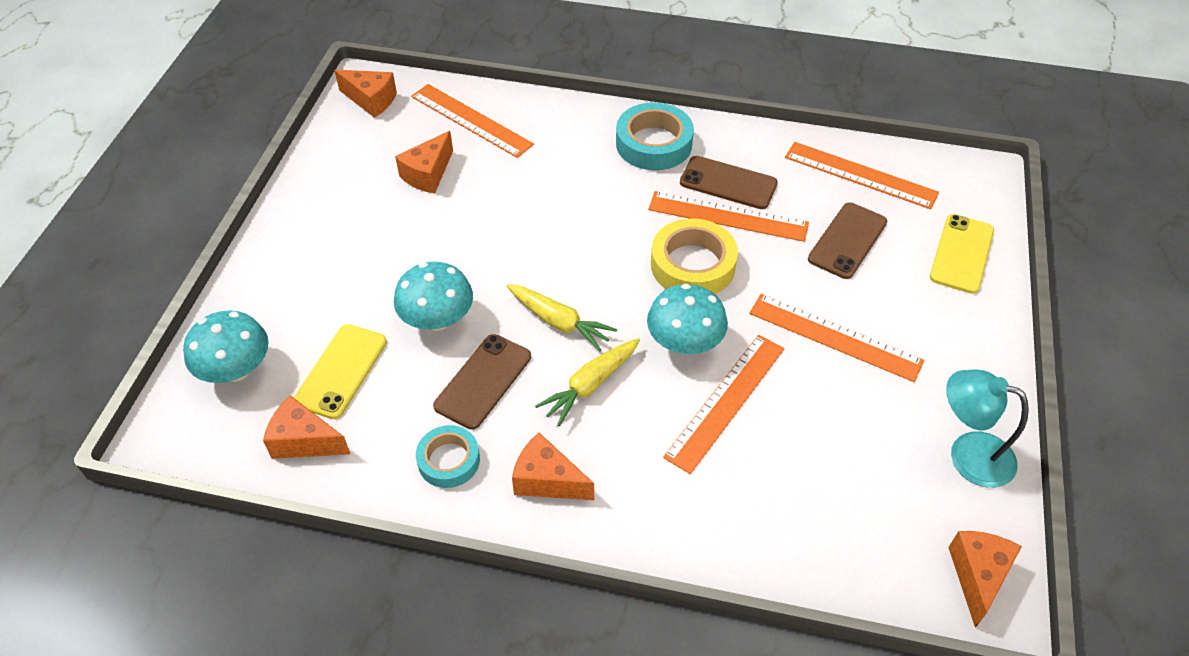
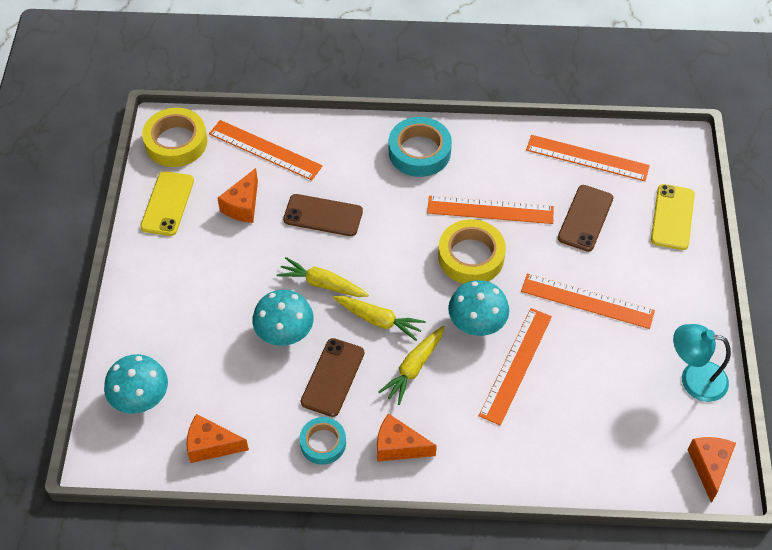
camera: 10 degrees left, 5 degrees up
yellow phone [294,324,387,419] -> yellow phone moved to [140,171,194,236]
orange cheese [334,70,397,118] -> yellow tape [142,108,207,167]
brown phone [680,156,778,209] -> brown phone moved to [283,194,363,236]
none -> yellow carrot [277,257,369,297]

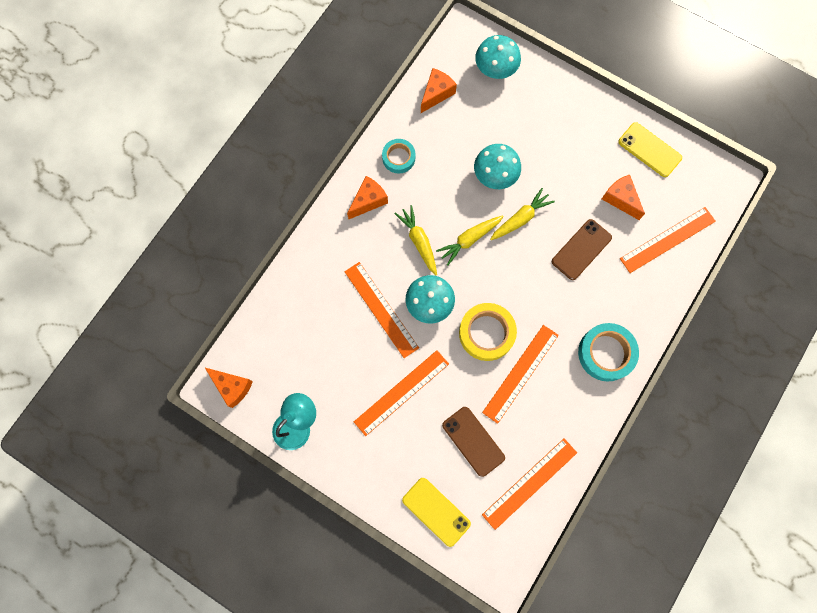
camera: 120 degrees right, 20 degrees up
yellow tape [142,108,207,167] -> none
brown phone [301,338,364,417] -> none

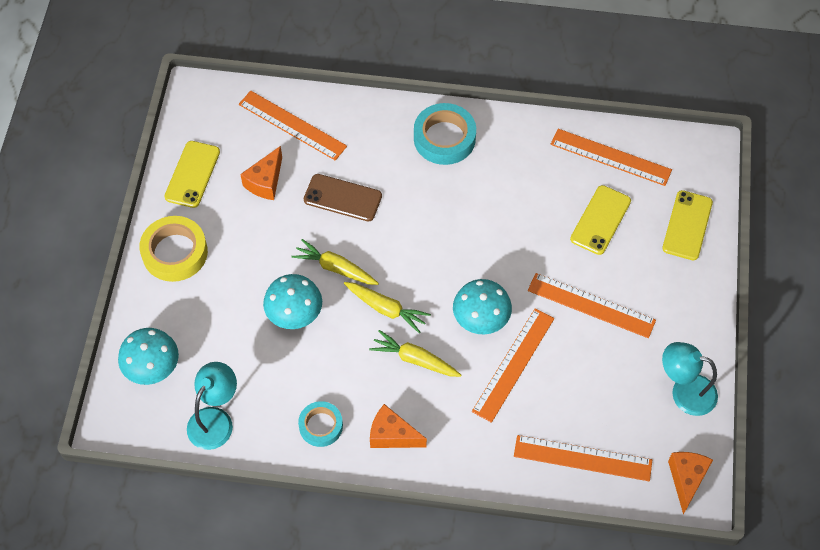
camera: 115 degrees left, 15 degrees down
yellow carrot [394,205,437,275] -> yellow carrot turned 75 degrees clockwise [369,330,462,377]
orange cheese [421,68,457,113] -> turquoise lamp [187,362,237,450]
brown phone [442,407,505,477] -> yellow phone [570,185,631,255]
yellow tape [459,303,517,361] -> yellow tape moved to [139,216,208,282]
orange ruler [482,325,559,424] -> orange ruler moved to [514,435,652,481]

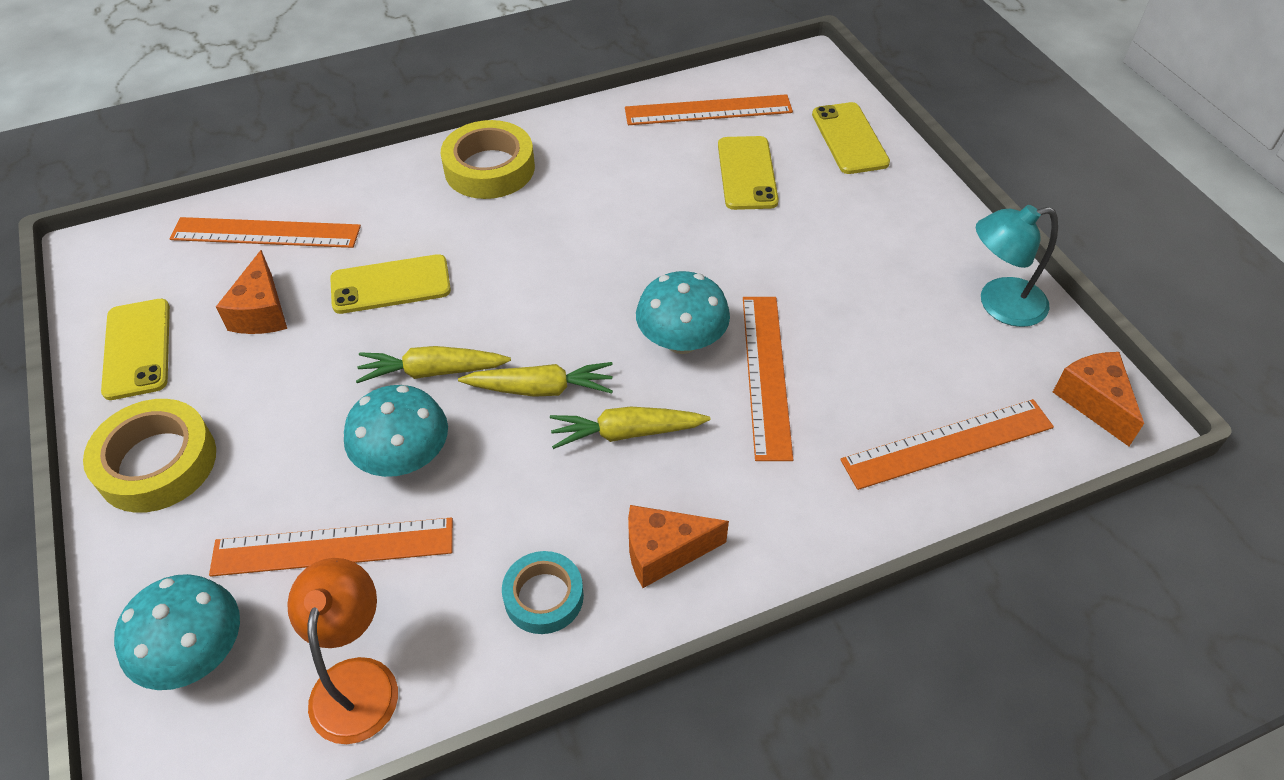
camera: 30 degrees left, 10 degrees down
turquoise lamp [187,362,237,450] -> orange lamp [287,558,398,744]
brown phone [304,174,382,221] -> yellow phone [330,254,451,314]
turquoise tape [414,103,476,165] -> yellow tape [441,120,535,199]
orange ruler [528,273,656,338] -> orange ruler moved to [209,518,453,577]

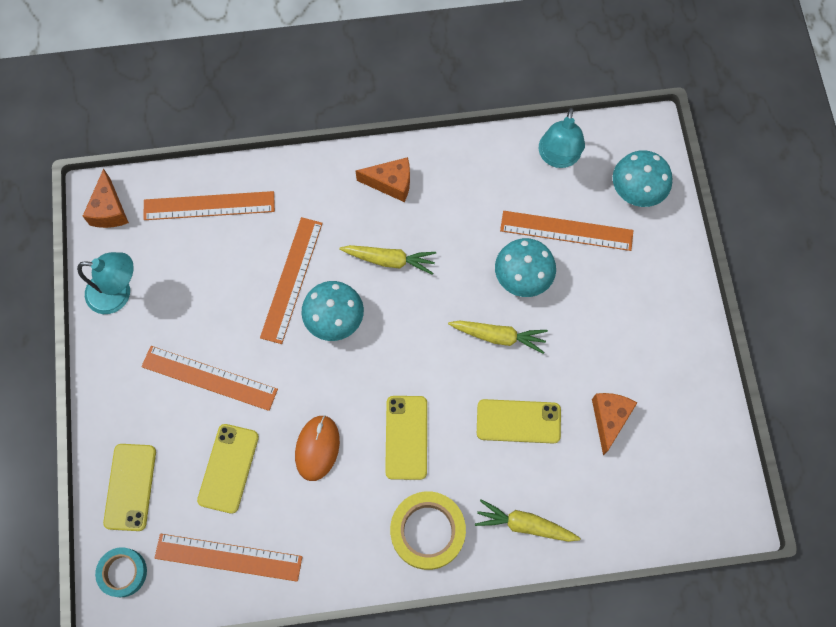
camera: 165 degrees left, 20 degrees up
yellow tape [83,399,216,513] -> none
yellow phone [101,299,170,400] -> yellow phone moved to [385,396,427,480]
orange ruler [170,217,361,248] -> orange ruler moved to [141,346,278,411]
orange lamp [287,558,398,744] -> turquoise lamp [539,108,585,168]
yellow carrot [458,362,613,397] -> yellow carrot moved to [475,500,581,542]
turquoise tape [502,551,584,634] -> turquoise tape moved to [95,547,147,597]
none -> orange mouse [295,415,340,481]

